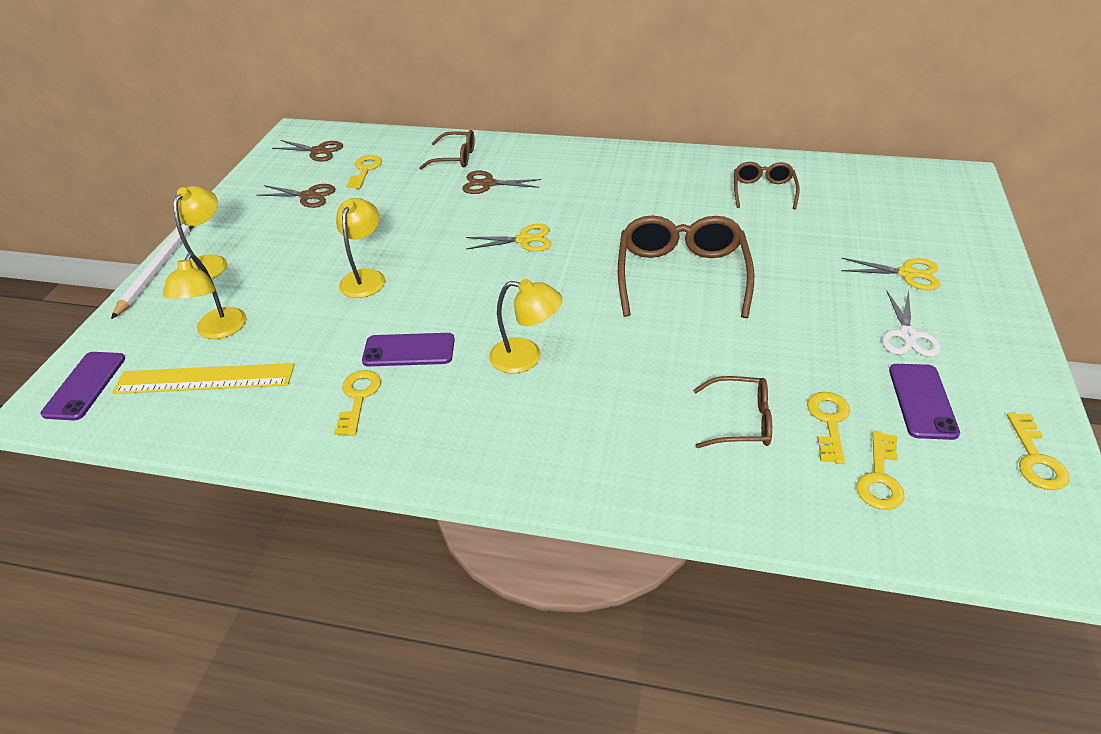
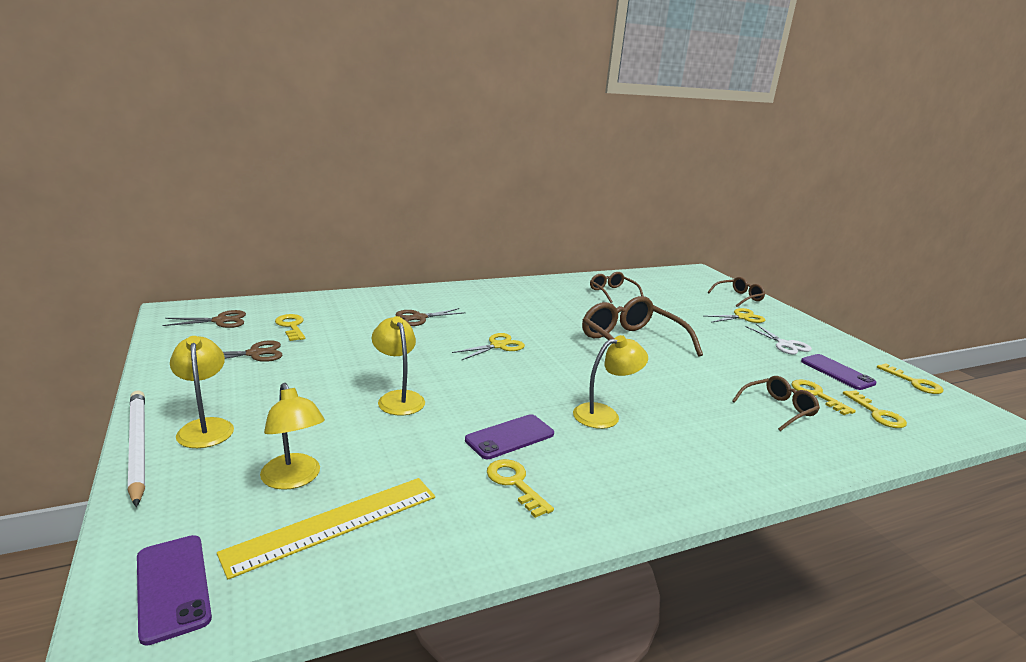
camera: 40 degrees left, 20 degrees down
brown glasses [419,130,475,170] -> brown glasses moved to [708,277,765,307]

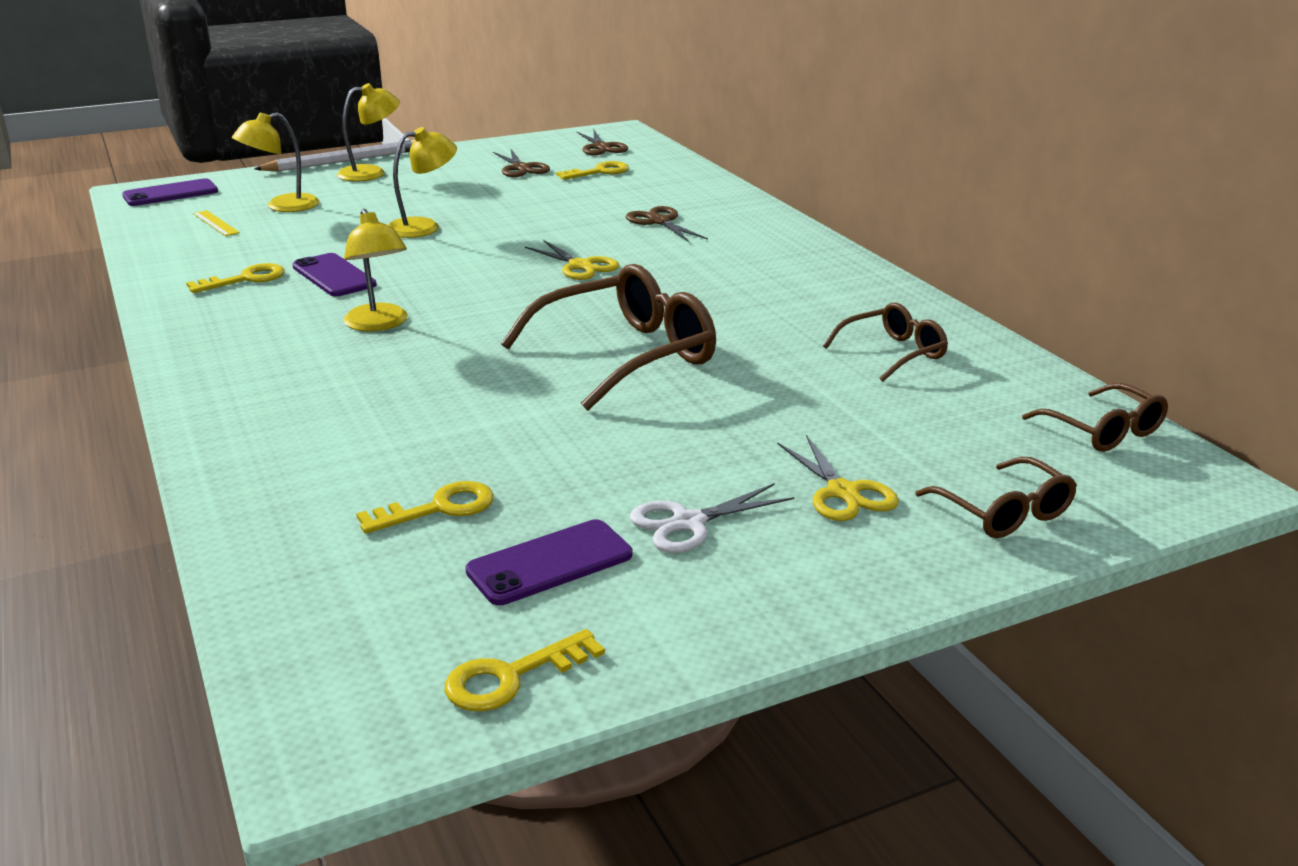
camera: 90 degrees right, 5 degrees up
yellow ruler [217,478,435,579] -> yellow ruler [193,210,240,236], size x0.48
brown glasses [732,376,820,431] -> brown glasses moved to [1022,383,1168,452]
yellow key [843,390,907,428] -> none

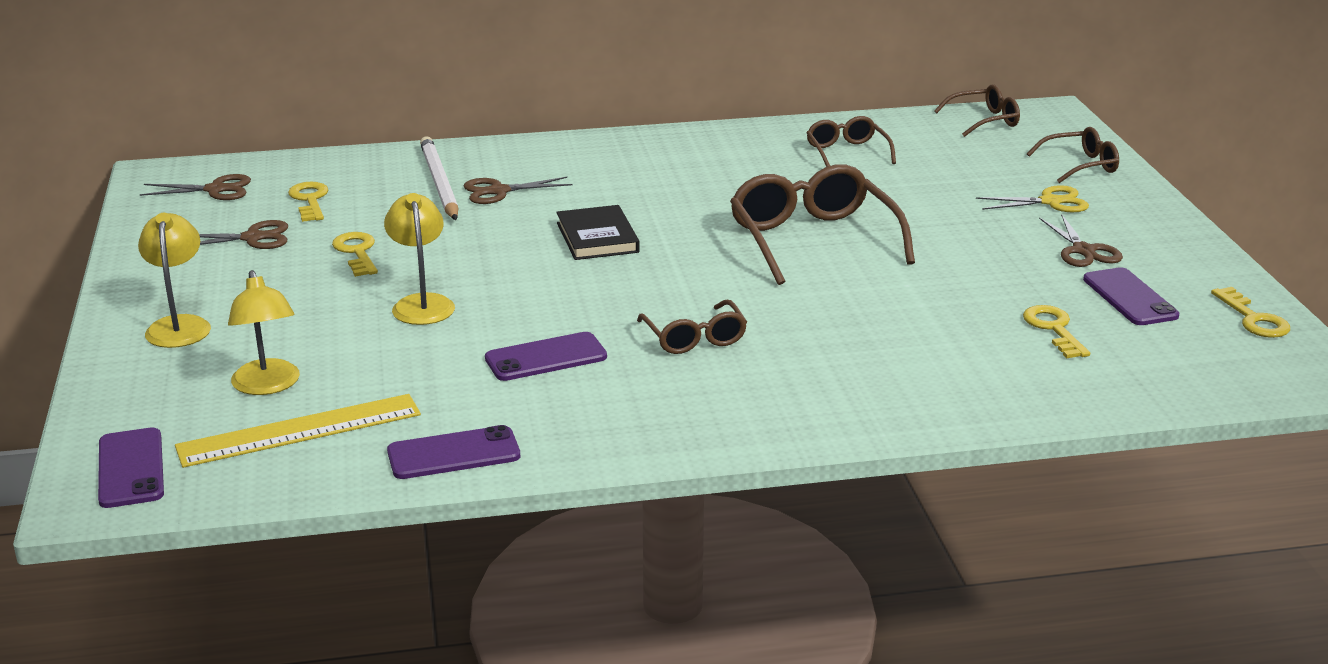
camera: 75 degrees left, 0 degrees up
yellow key [186,263,285,293] -> yellow key moved to [332,232,378,277]
yellow ruler [193,210,240,236] -> yellow ruler [175,394,421,468], size x2.09
white pencil [254,140,415,172] -> white pencil moved to [420,136,458,220]
yellow lamp [343,209,408,331] -> brown glasses [637,300,747,354]
yellow scissors [525,240,619,280] -> black book [556,205,640,260]
white scissors [630,483,795,553] -> brown scissors [1039,214,1123,267]
none -> purple phone [387,425,520,479]

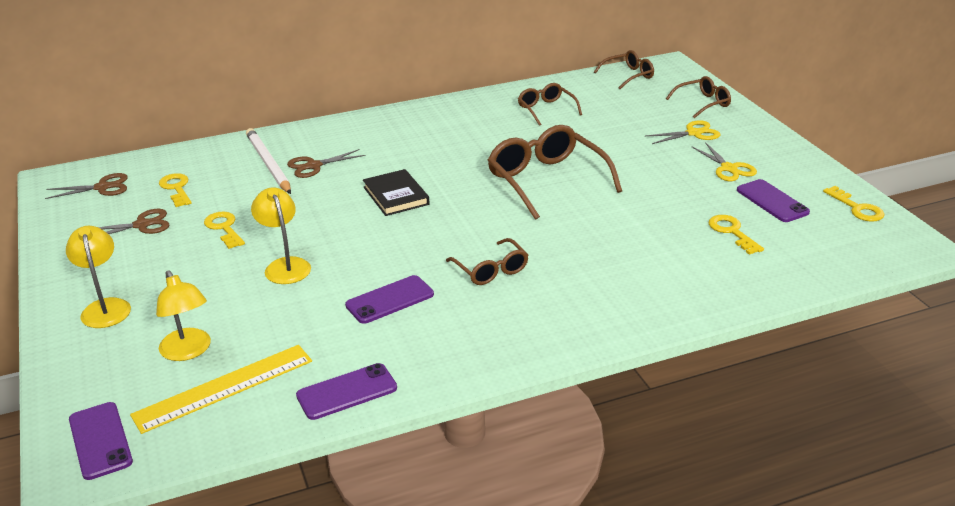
camera: 10 degrees left, 5 degrees up
brown scissors [1039,214,1123,267] -> yellow scissors [692,142,757,181]

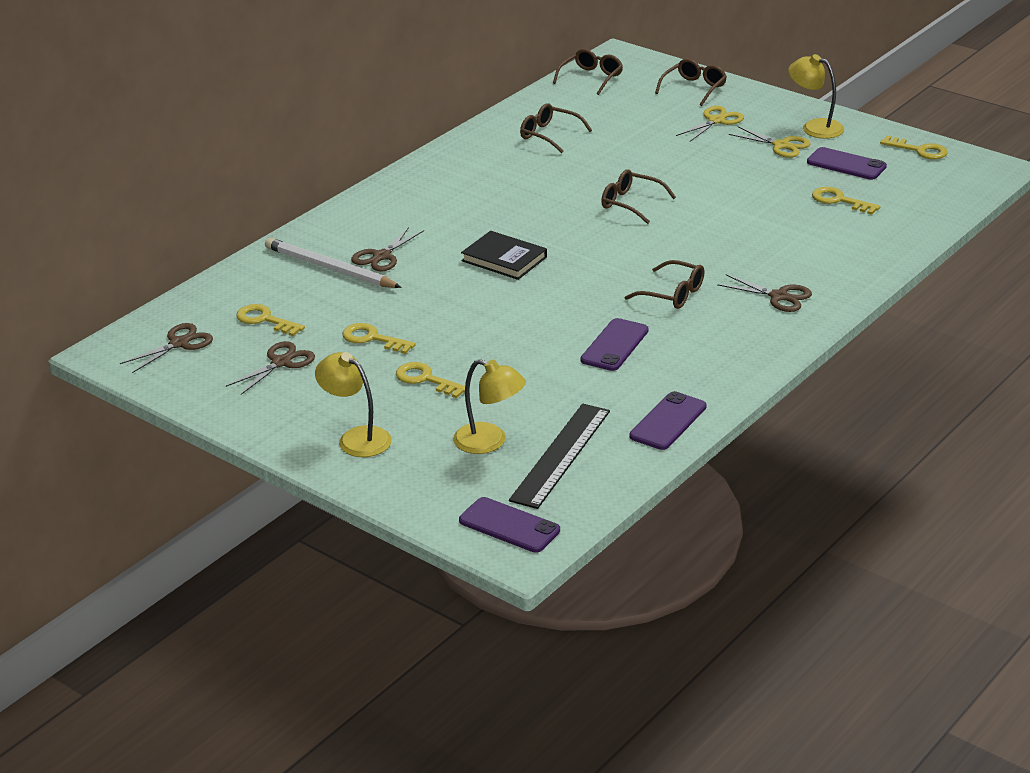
camera: 30 degrees left, 0 degrees up
yellow ruler [130,345,312,434] -> black ruler [509,404,610,509]
yellow lamp [251,187,311,284] -> yellow lamp moved to [788,54,844,139]
brown glasses [488,125,622,220] -> brown glasses [601,169,676,224], size x0.55
none -> yellow key [396,362,465,398]
none -> brown scissors [717,274,812,312]

